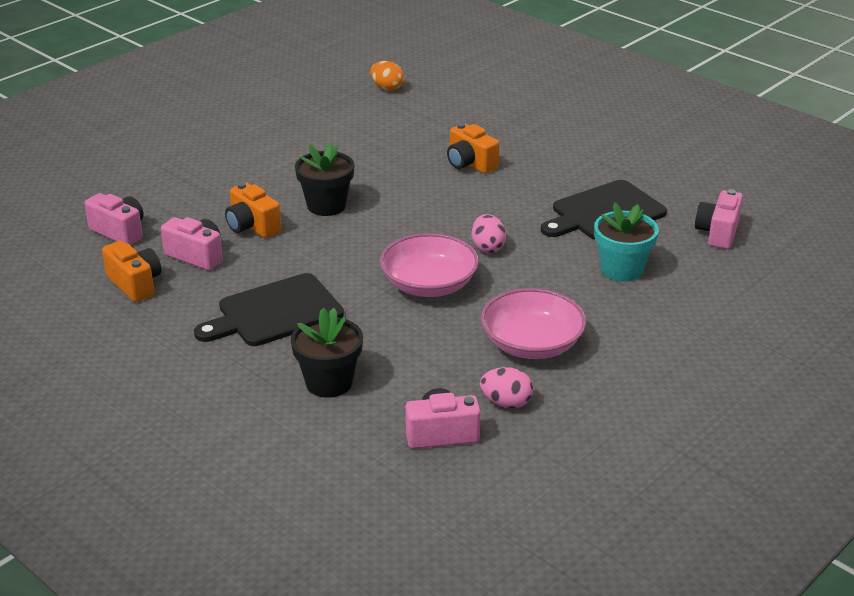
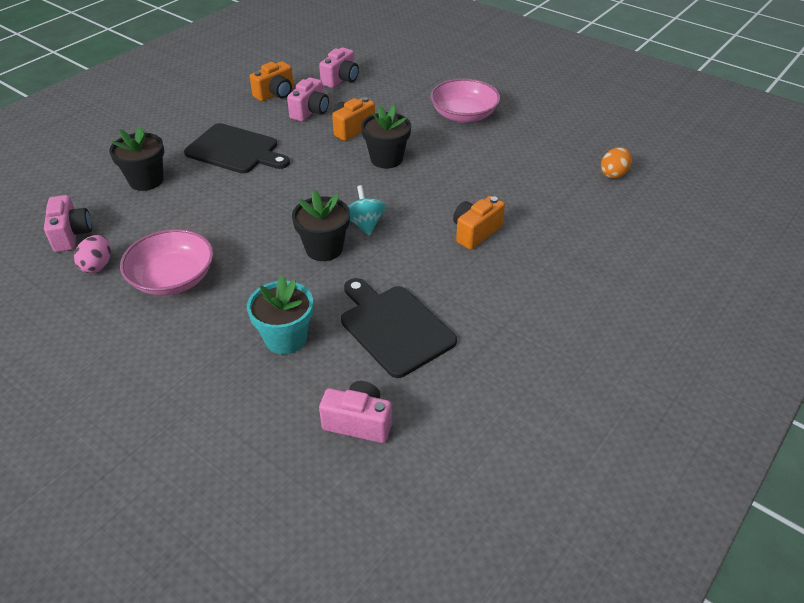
camera: 85 degrees right, 10 degrees up
black cutting board [194,273,344,346] -> black cutting board turned 150 degrees clockwise [184,123,290,173]
pink bowl [380,233,479,297] -> pink bowl moved to [430,79,500,123]
pink egg [472,214,506,253] -> black flower pot [292,190,350,261]
none -> turquoise spinning top [348,185,385,236]

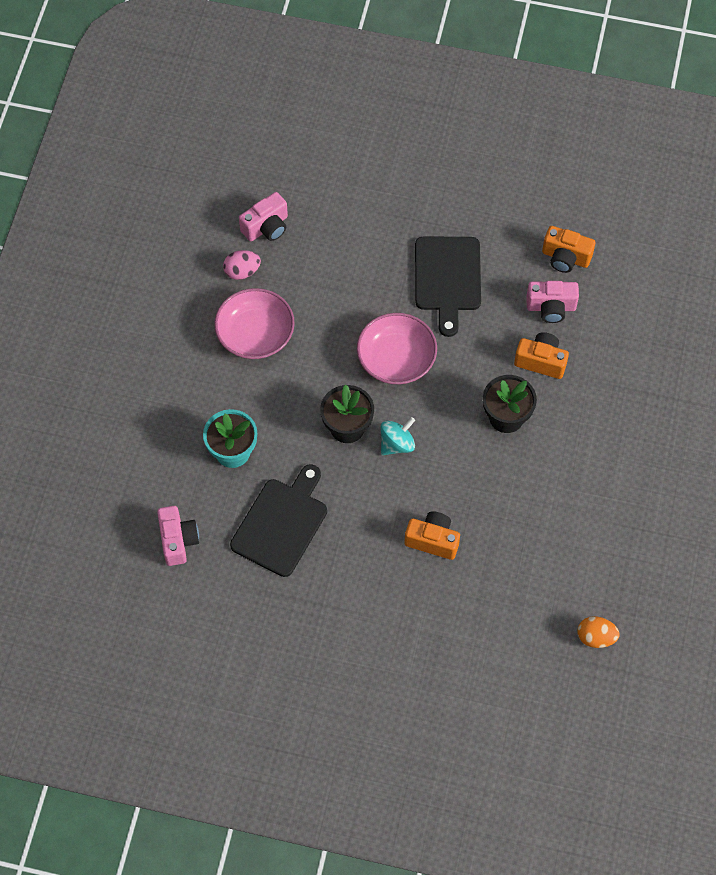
camera: 65 degrees right, 20 degrees up
black flower pot [109,126,164,191] -> none
pink camera [319,47,359,88] -> none
pink bowl [430,79,500,123] -> pink bowl moved to [357,313,437,384]

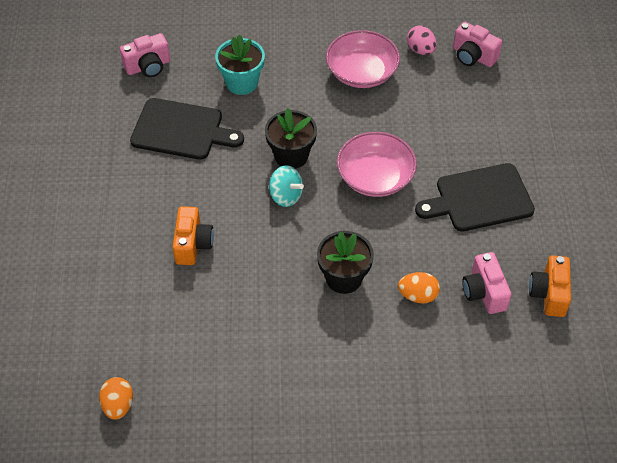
camera: 75 degrees right, 10 degrees down
orange camera [514,332,569,379] -> orange egg [398,272,440,304]

